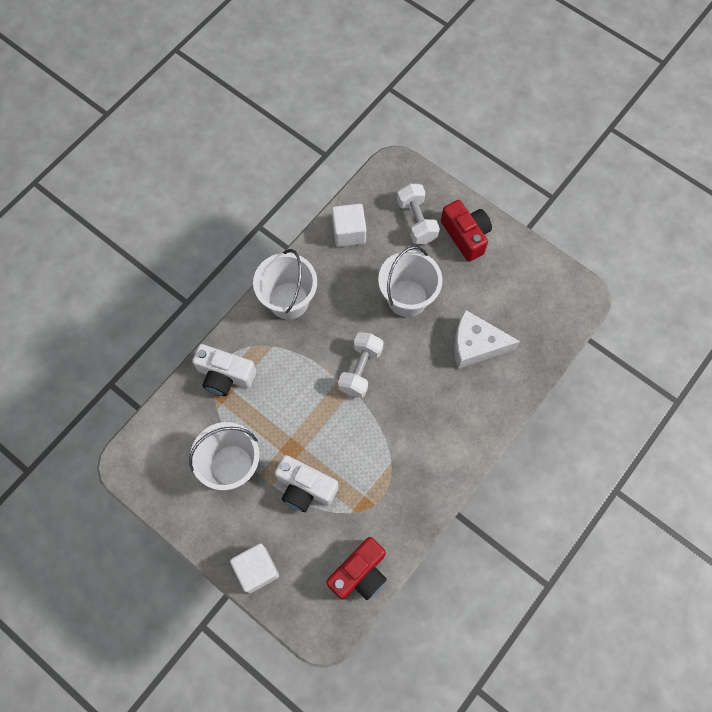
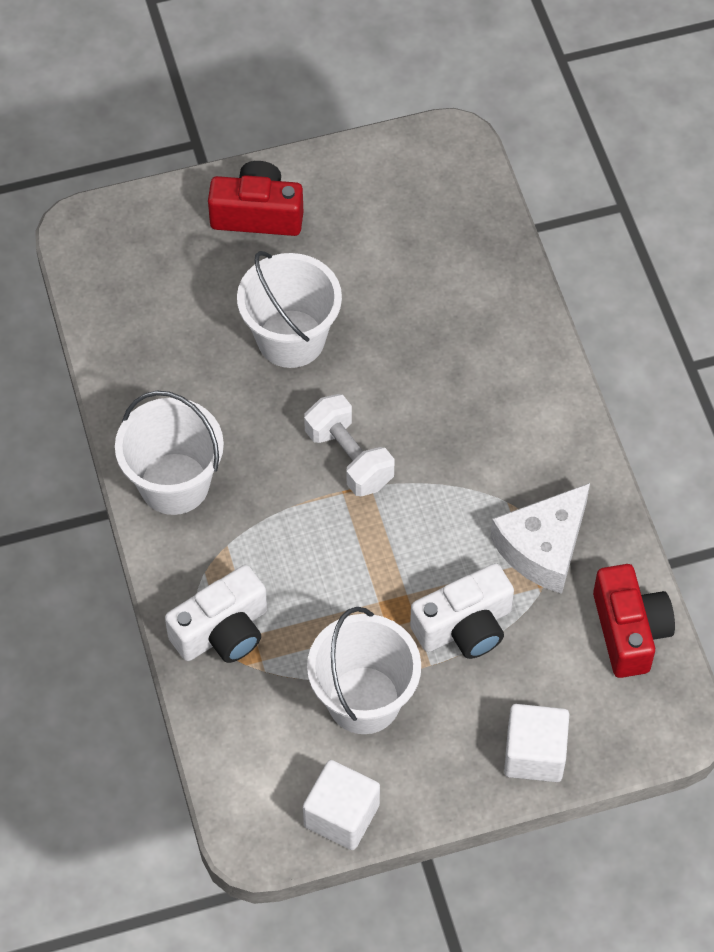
camera: 55 degrees left, 10 degrees down
white cube [332,204,366,247] -> white cube moved to [303,760,380,850]
white dumbbell [397,184,440,244] -> none
white cheese [454,310,520,369] -> white cheese moved to [490,483,590,594]

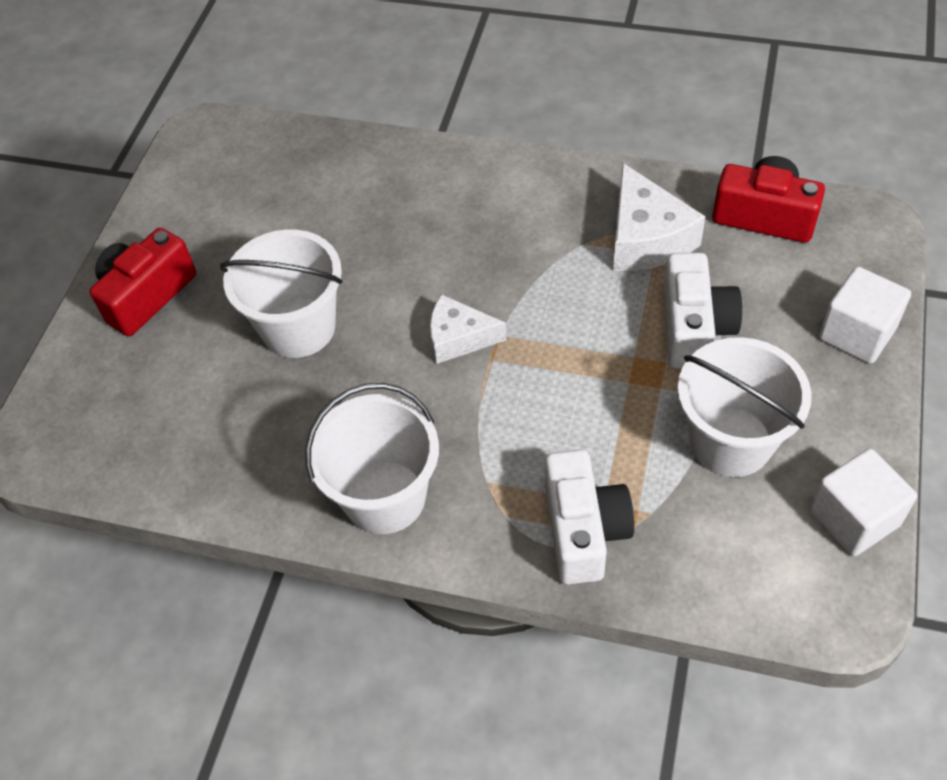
camera: 55 degrees left, 5 degrees down
white dumbbell [304,394,395,496] -> white cheese [430,294,506,364]

